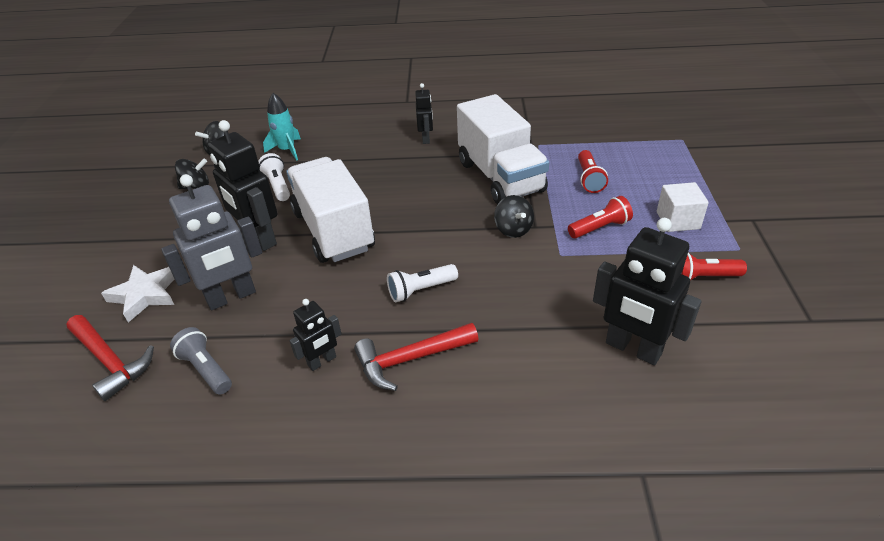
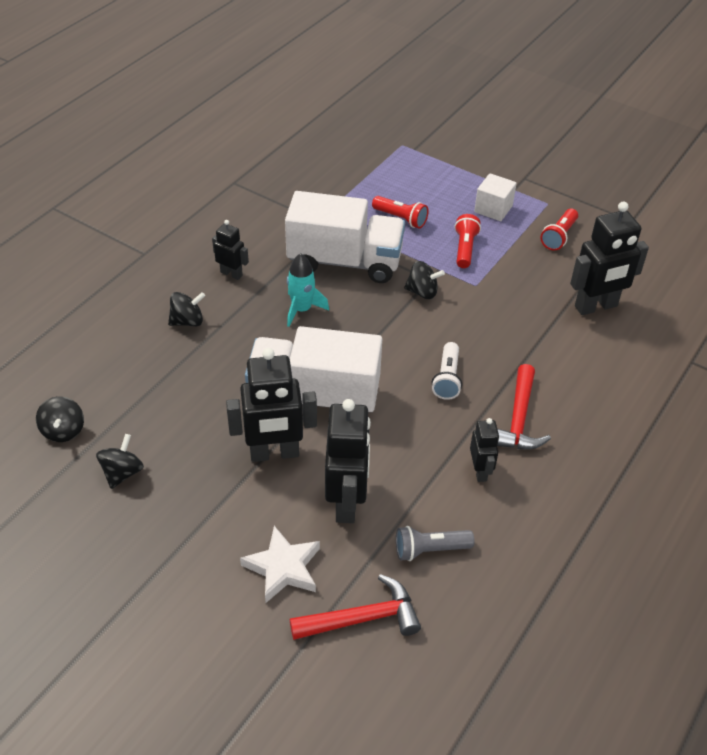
camera: 60 degrees left, 5 degrees up
grey robot [161,174,262,310] -> black robot [325,399,371,523]
white flashlight [258,153,290,201] -> none
turquoise rocket [263,93,301,161] -> turquoise rocket moved to [287,253,329,327]
none -> black spinning top [168,292,205,326]

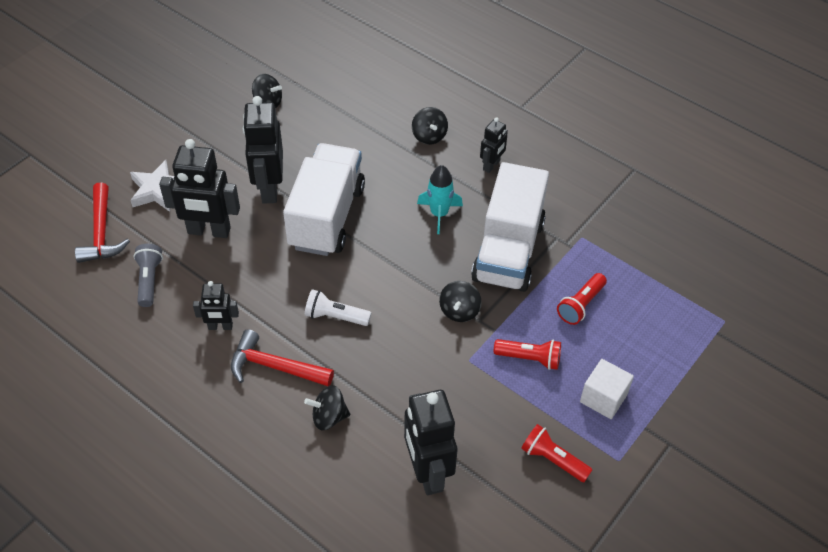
camera: 95 degrees right, 5 degrees up
black spinning top [36,396,84,442] -> black spinning top moved to [304,385,350,430]

